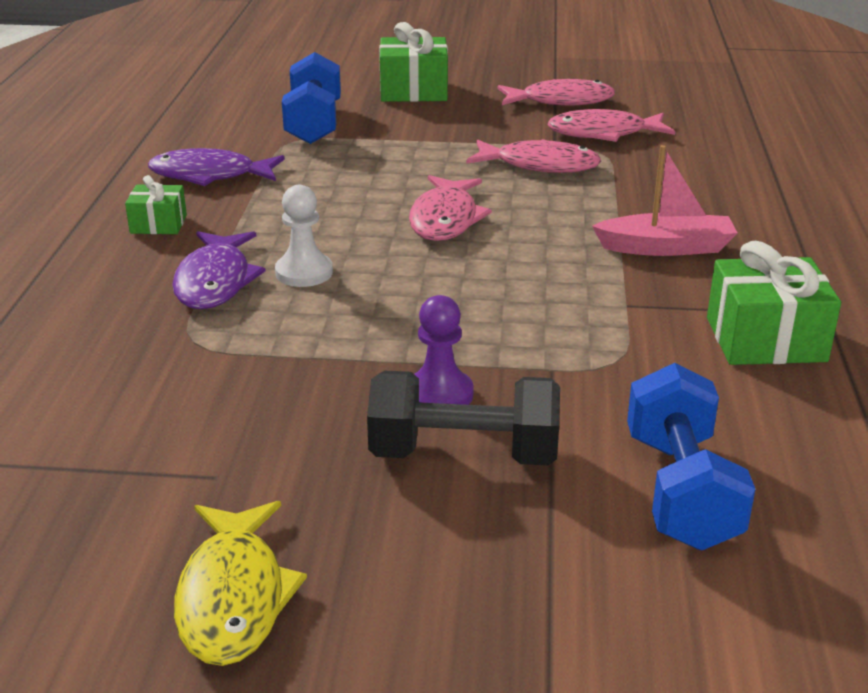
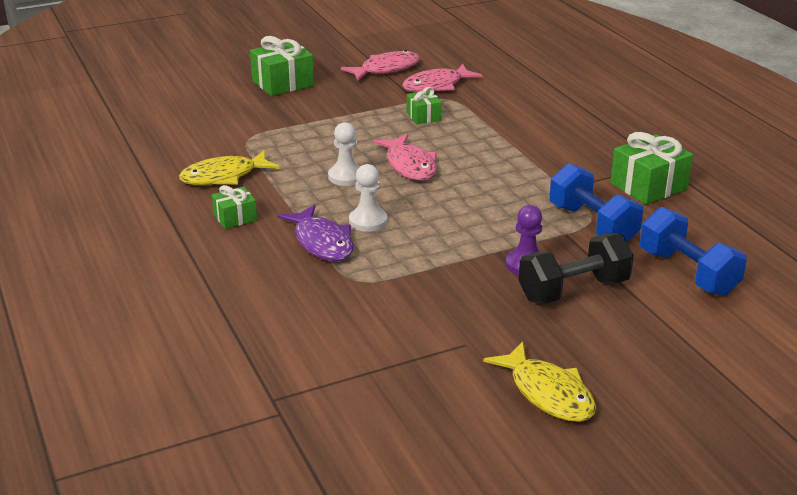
camera: 30 degrees left, 0 degrees up
purple fish [148,148,285,186] -> yellow fish [179,150,280,185]
blue dumbbell [282,52,341,144] -> blue dumbbell moved to [549,163,643,242]
pink fish [466,139,601,173] -> green gift [407,87,442,124]
pink boat [592,145,737,256] -> none
none -> white pawn [328,122,360,186]

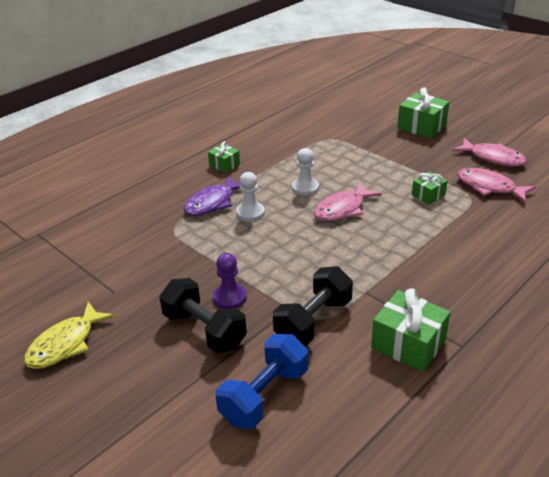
camera: 70 degrees right, 5 degrees up
yellow fish [179,150,280,185] -> none
blue dumbbell [549,163,643,242] -> black dumbbell [273,266,353,346]

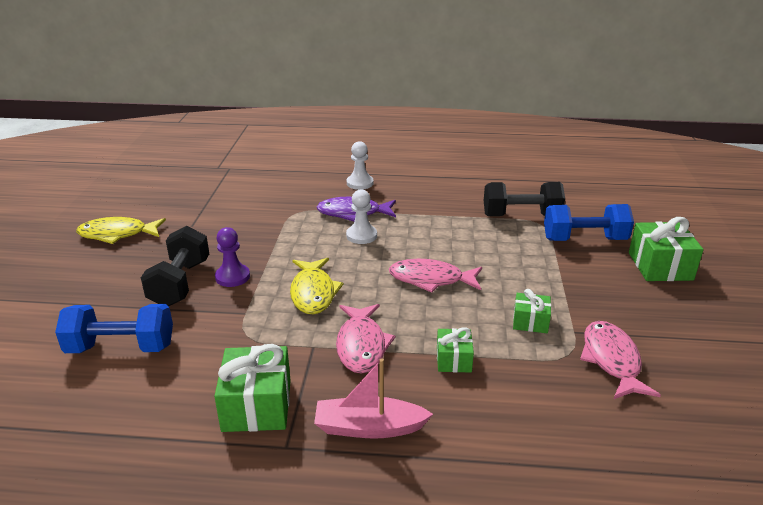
camera: 50 degrees right, 5 degrees down
green gift [208,141,240,173] -> green gift moved to [437,328,474,372]
black dumbbell [273,266,353,346] -> black dumbbell moved to [484,182,565,216]
white pawn [292,148,319,196] -> white pawn moved to [347,141,374,190]
pink fish [452,138,527,166] -> pink fish moved to [336,304,396,374]
none -> yellow fish [290,258,344,315]
none -> pink boat [314,359,433,439]
none -> blue dumbbell [544,204,634,241]

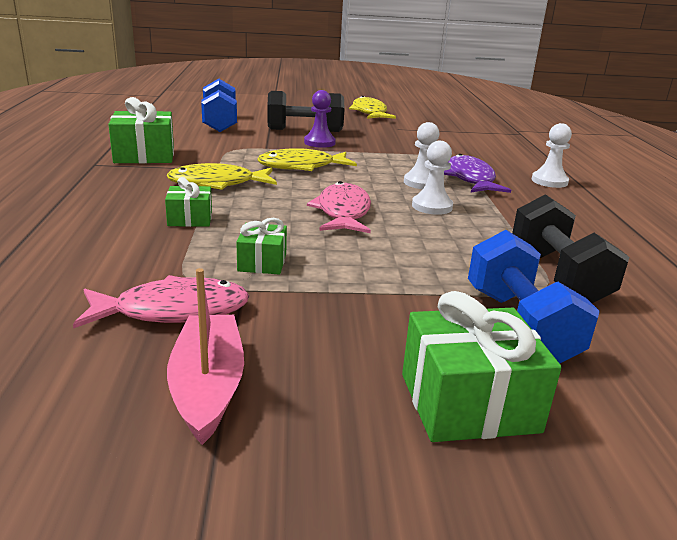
camera: 80 degrees right, 5 degrees down
pink boat [314,359,433,439] -> pink boat moved to [167,268,244,445]
pink fish [336,304,396,374] -> yellow fish [166,163,277,190]
none -> white pawn [412,141,453,215]

